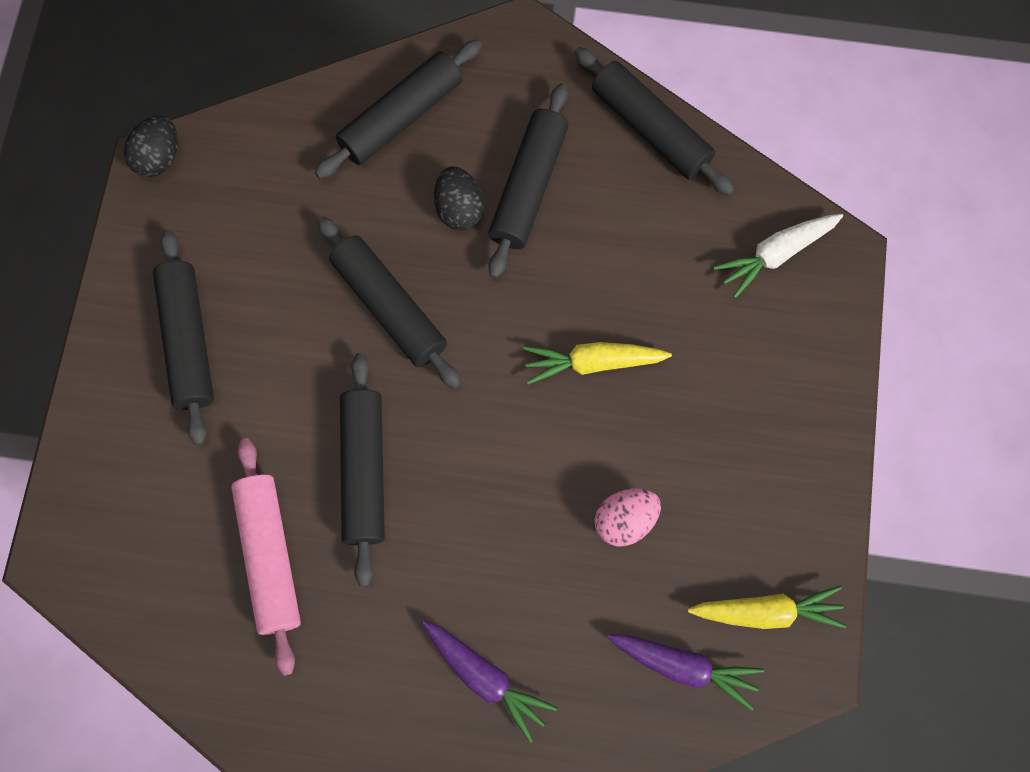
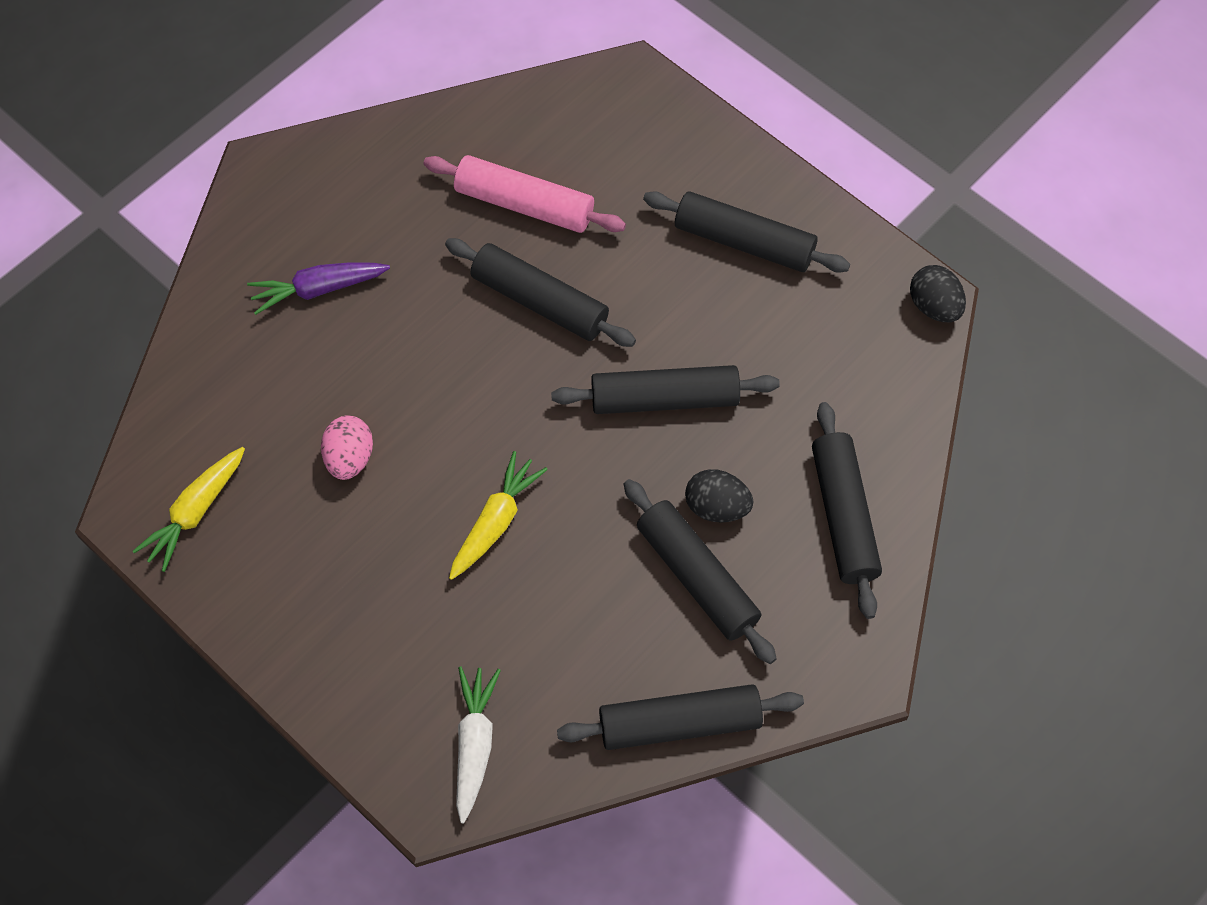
camera: 125 degrees right, 10 degrees down
purple carrot [607,634,764,711] -> none

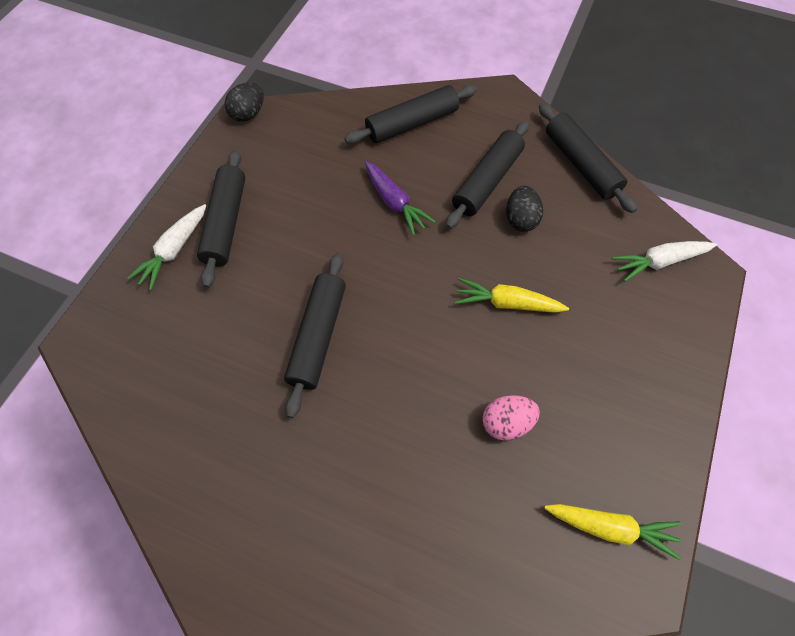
camera: 110 degrees left, 0 degrees up
purple carrot [247,262,390,315] -> purple carrot moved to [365,161,436,236]
pink rolling pin [424,155,626,233] -> none
black rolling pin [551,365,780,414] -> none
black egg [685,469,753,523] -> black egg moved to [506,186,543,232]
none -> white carrot [127,204,206,290]

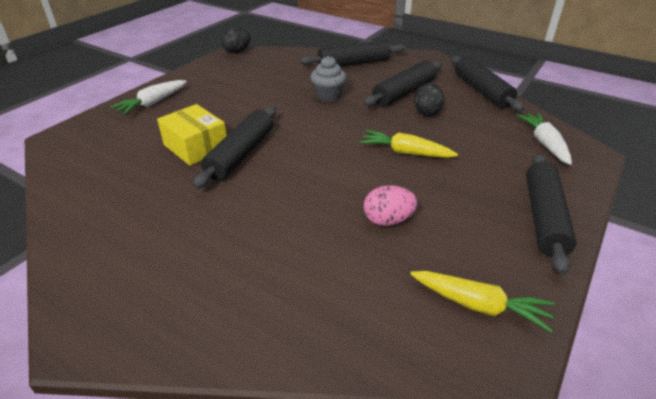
camera: 10 degrees right, 25 degrees down
black rolling pin [197,150,245,288] -> black rolling pin moved to [526,154,577,275]
purple carrot [365,161,436,236] -> grey cupcake [310,56,346,102]
white carrot [612,241,717,282] -> white carrot turned 90 degrees clockwise [516,113,572,165]
none -> yellow box [157,104,227,166]

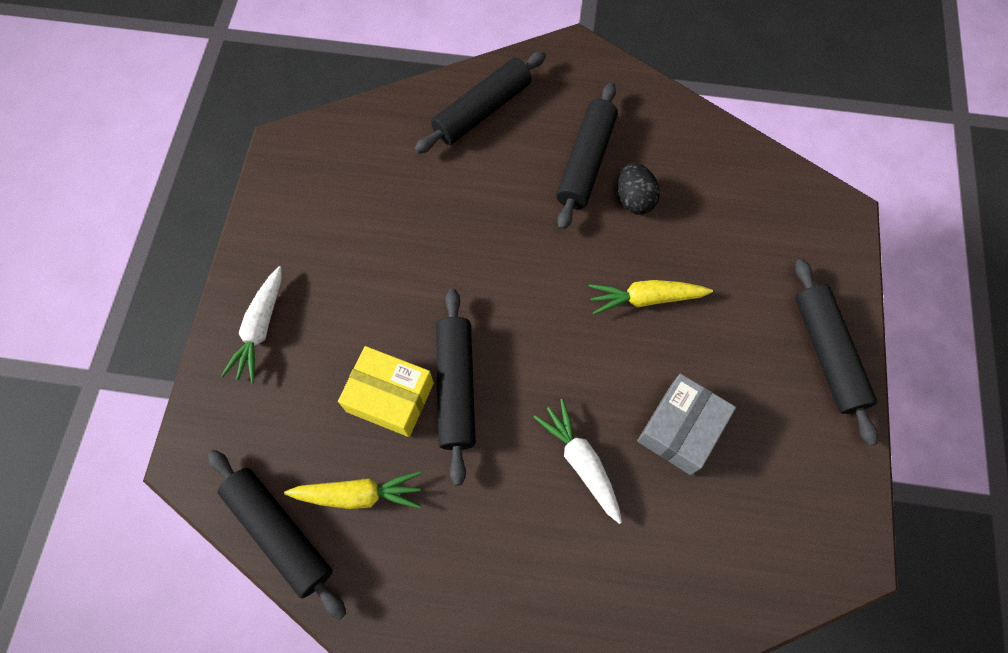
camera: 25 degrees left, 30 degrees up
black egg [221,28,251,53] -> none
grey cupcake [310,56,346,102] -> none
pink egg [364,185,418,226] -> grey box [637,374,736,475]
yellow carrot [410,271,555,333] -> yellow carrot moved to [284,471,421,509]
black rolling pin [451,55,524,111] -> black rolling pin moved to [208,450,346,620]
white carrot [516,113,572,165] -> white carrot moved to [533,399,622,524]

